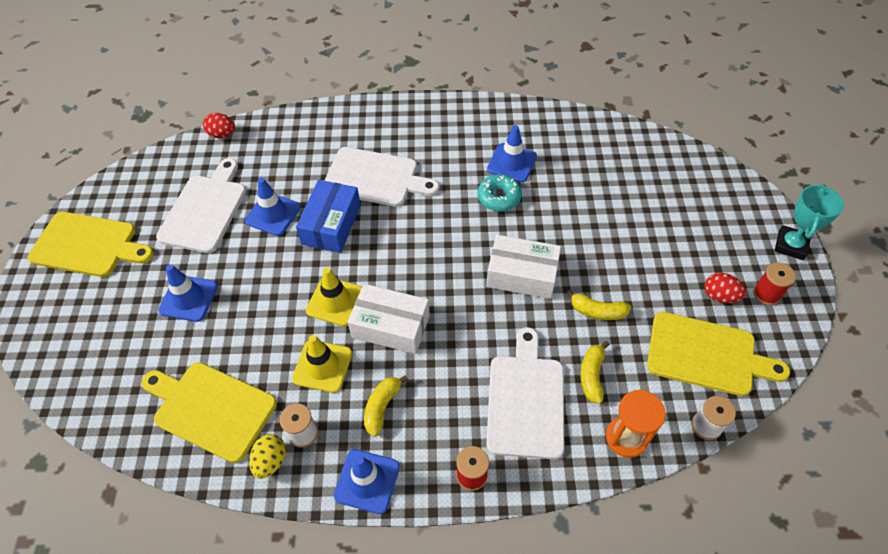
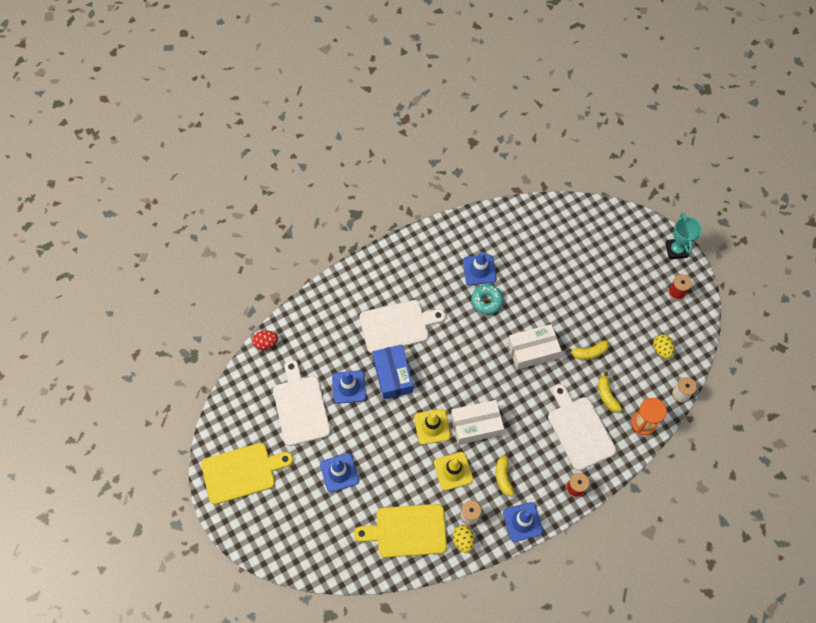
camera: 30 degrees left, 10 degrees up
yellow cutting board [647,312,790,396] -> yellow egg [653,334,674,359]
red egg [704,273,746,303] -> none

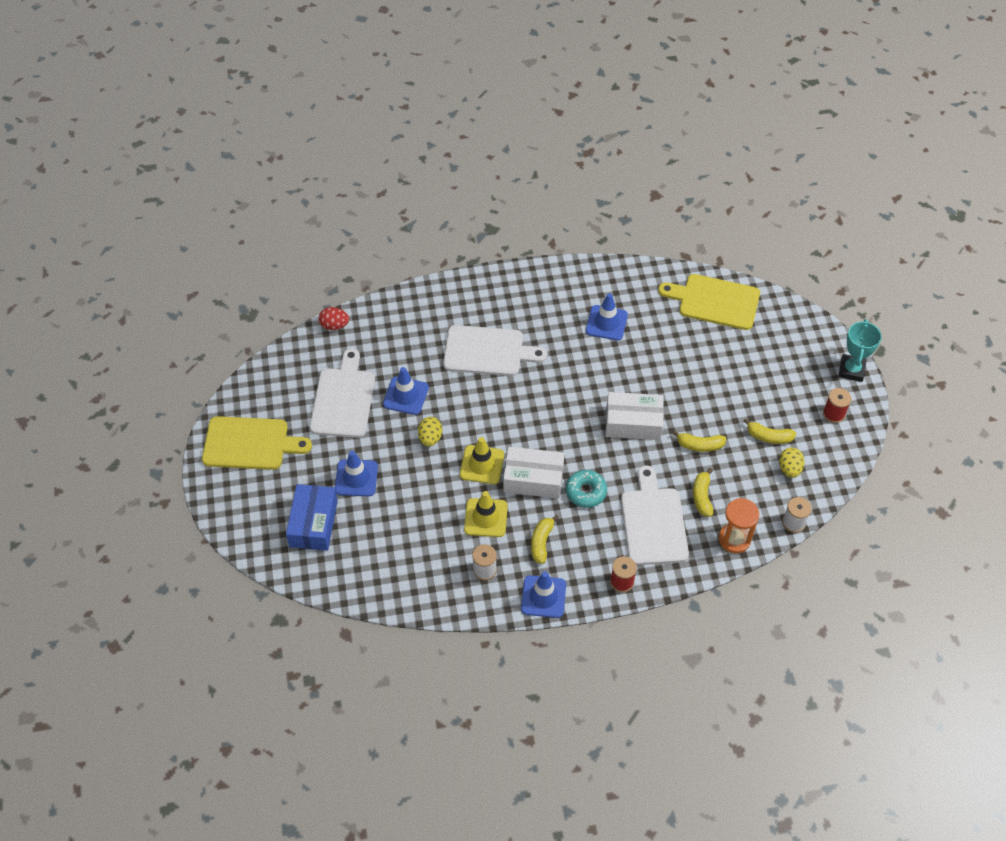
camera: 20 degrees right, 10 degrees down
yellow cutting board [354,504,447,558] -> yellow cutting board moved to [658,274,760,330]
blue box [372,344,413,399] -> blue box moved to [286,484,338,551]
yellow egg [453,525,474,553] -> yellow egg moved to [418,417,442,446]
turquoise donut [471,284,503,314] -> turquoise donut moved to [566,470,607,508]
none -> yellow banana [744,418,796,444]

